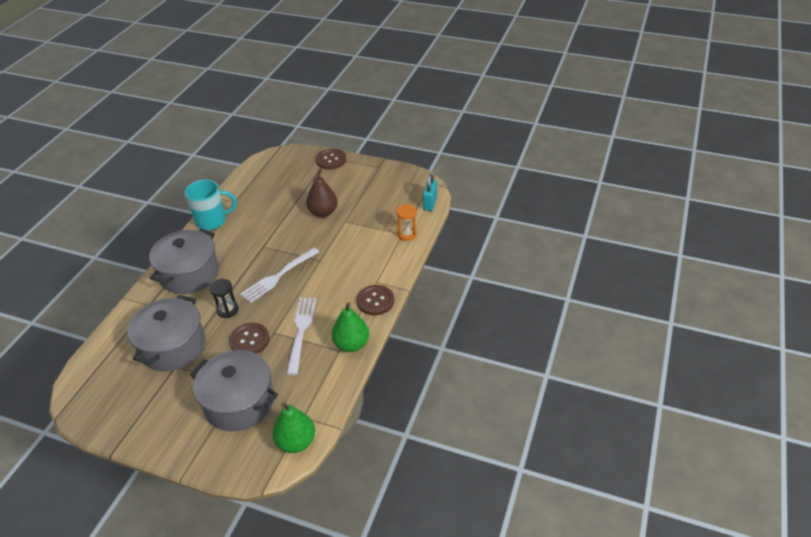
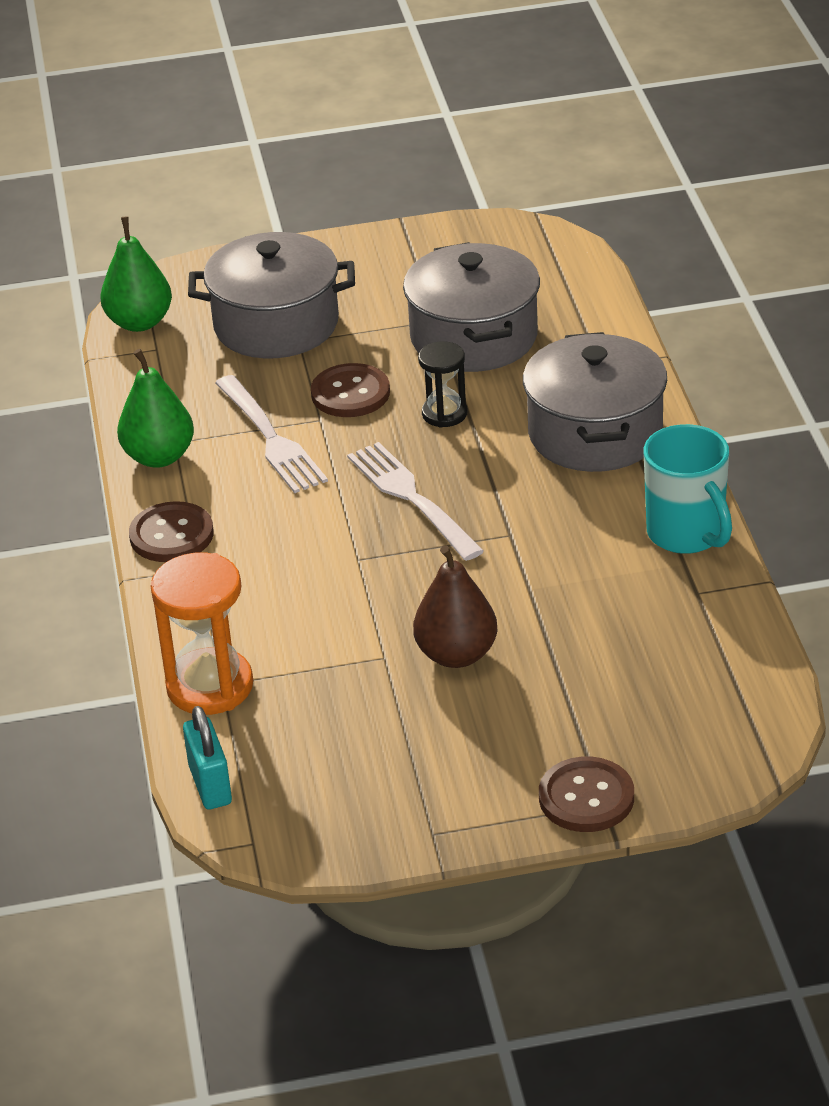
camera: 150 degrees right, 5 degrees down
turquoise mug [185,180,237,230] -> turquoise mug turned 75 degrees counterclockwise [644,424,732,554]
white fork [240,247,319,303] -> white fork turned 45 degrees counterclockwise [347,442,484,561]
orange hourglass [396,204,417,241] -> orange hourglass [150,552,253,715], size x1.69

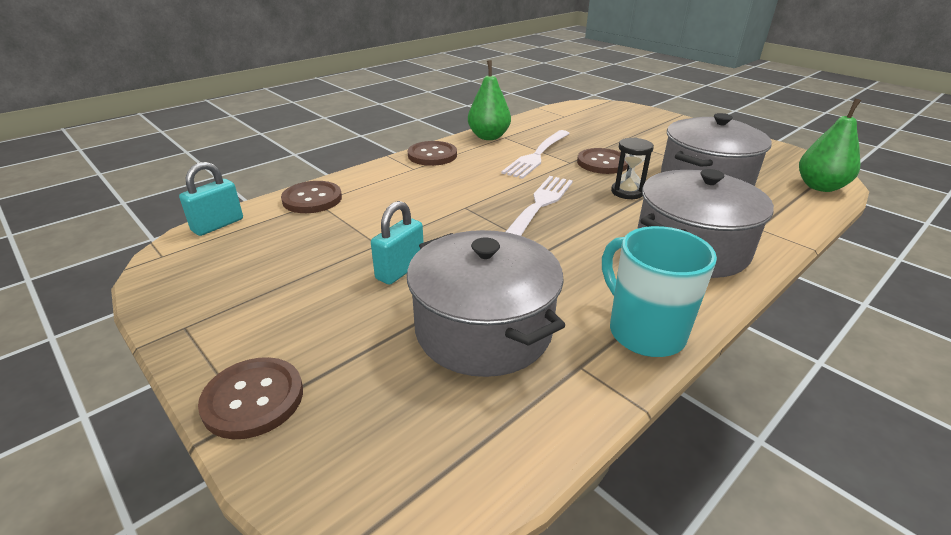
camera: 55 degrees right, 5 degrees down
green pear [100,216,172,332] -> green pear moved to [799,99,861,192]
orange hourglass [150,552,253,715] -> brown button [281,181,342,213]
grey pot [188,232,355,358] -> grey pot moved to [407,230,565,377]
brown pear [413,545,497,668] -> turquoise padlock [371,201,424,285]
turquoise mug [644,424,732,554] -> turquoise mug turned 120 degrees clockwise [602,226,717,357]

